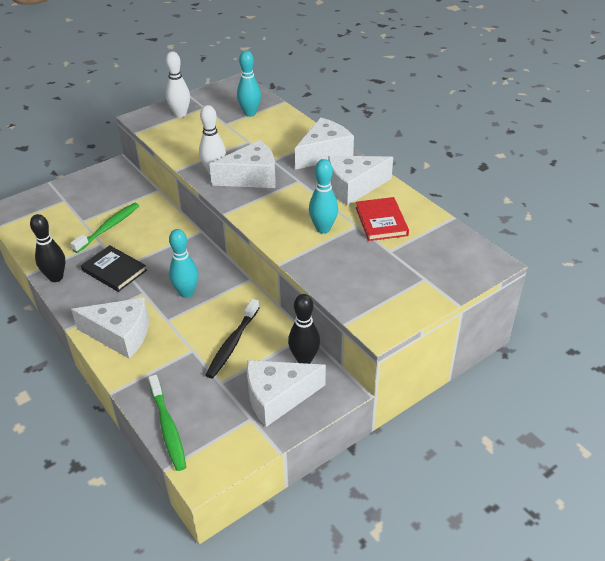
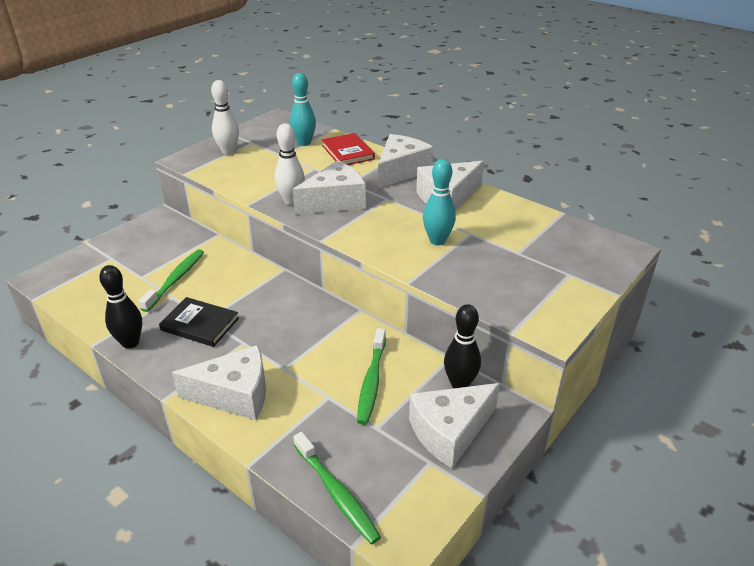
camera: 15 degrees left, 5 degrees down
turquoise bowling pin [169,229,198,298] -> none
black toothbrush [206,299,259,378] -> green toothbrush [357,328,386,425]
red book [356,197,409,241] -> red book moved to [322,133,375,165]

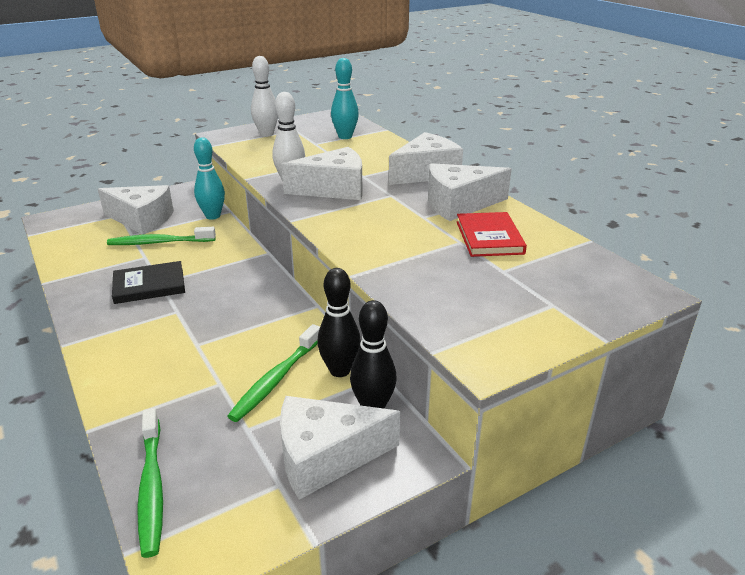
camera: 20 degrees right, 5 degrees down
black bowling pin [99,265,142,349] -> black bowling pin moved to [317,268,361,377]
green toothbrush [139,249,204,312] -> green toothbrush turned 135 degrees counterclockwise [107,227,216,245]
black book [159,297,239,347] -> black book turned 60 degrees counterclockwise [112,261,185,304]
white cheese [172,345,266,420] -> white cheese moved to [98,185,174,235]
red book [322,133,375,165] -> red book moved to [457,212,527,257]
turquoise bowling pin [423,159,456,245] -> turquoise bowling pin moved to [194,137,225,220]

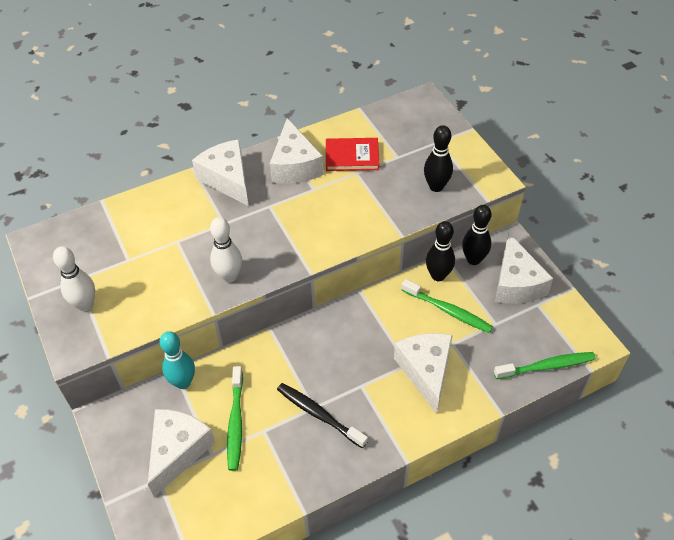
camera: 85 degrees left, 20 degrees up
black book [112,261,185,304] -> black toothbrush [277,383,368,448]
white cheese [281,147,362,200] -> white cheese moved to [394,333,453,414]
turquoise bowling pin [331,58,359,139] -> none
none -> black bowling pin [424,125,453,192]

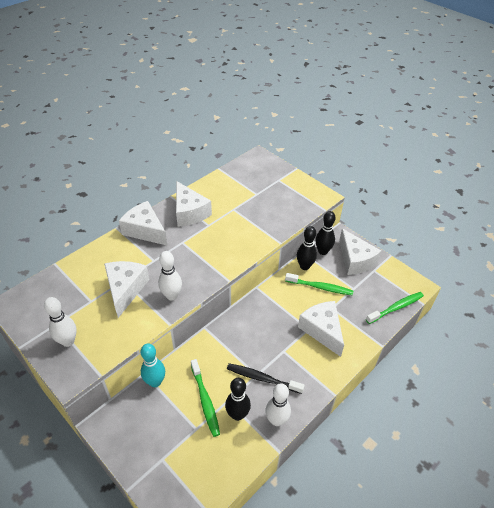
camera: 20 degrees left, 5 degrees down
white cheese [148,409,215,497] -> white cheese moved to [104,261,150,318]
red book [326,138,379,171] -> none
black bowling pin [424,125,453,192] -> black bowling pin moved to [225,378,251,421]
none -> white bowling pin [265,383,291,426]

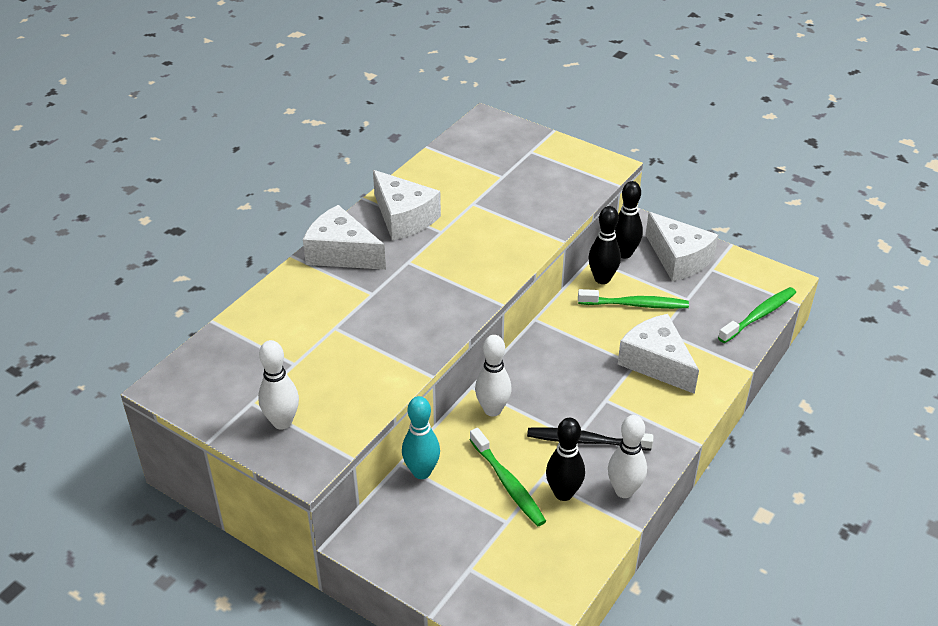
camera: 10 degrees left, 5 degrees down
white cheese [104,261,150,318] -> none
white bowling pin [158,251,182,301] -> white bowling pin moved to [475,335,512,416]

